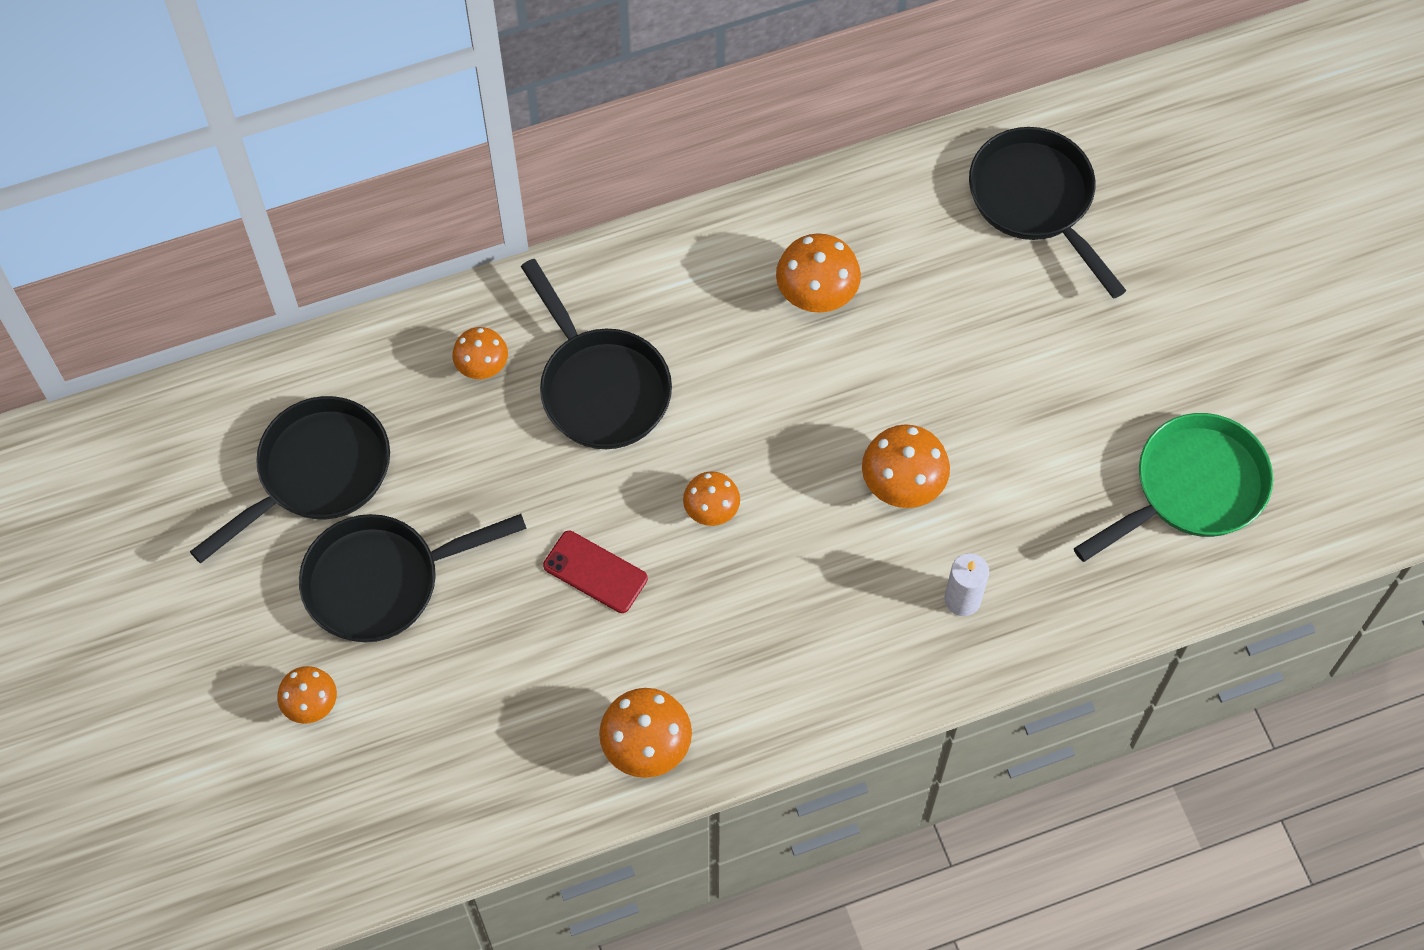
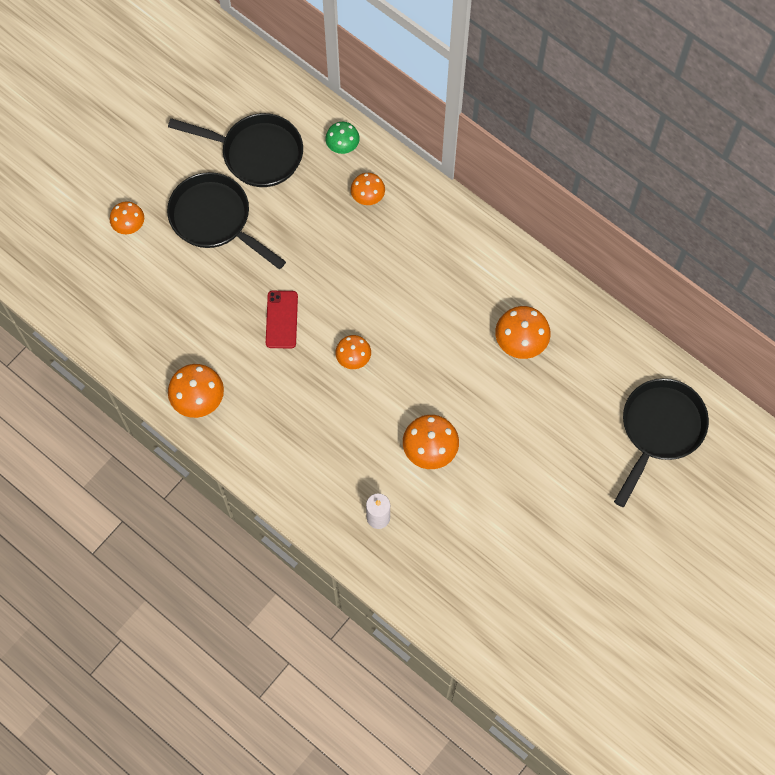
camera: 60 degrees right, 5 degrees up
black pan [521,259,672,449] -> none
green pan [1074,413,1273,562] -> none
none -> green mushroom [325,122,360,154]

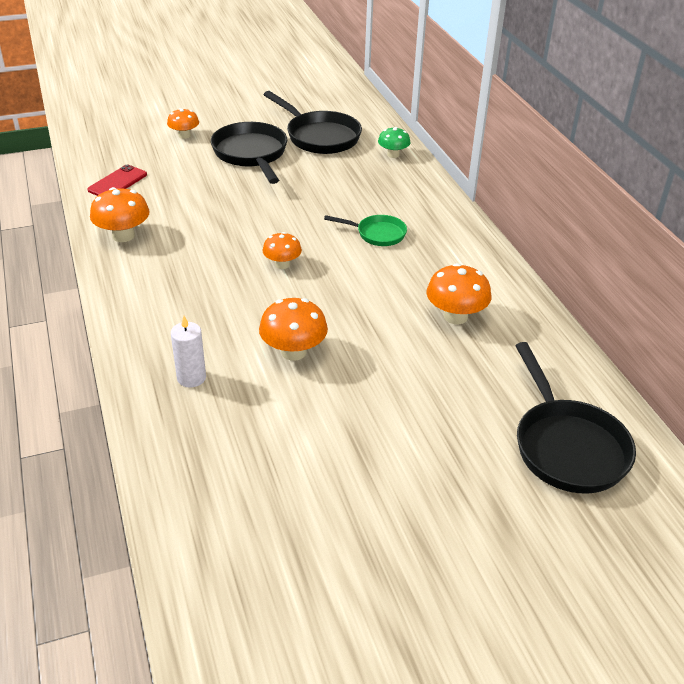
camera: 30 degrees right, 30 degrees down
red phone [266,291,298,348] -> red phone moved to [87,165,147,196]
orange mushroom [351,173,385,205] -> none
black pan [614,378,709,507] -> black pan turned 105 degrees clockwise [515,342,636,494]
none -> green pan [324,215,407,246]

